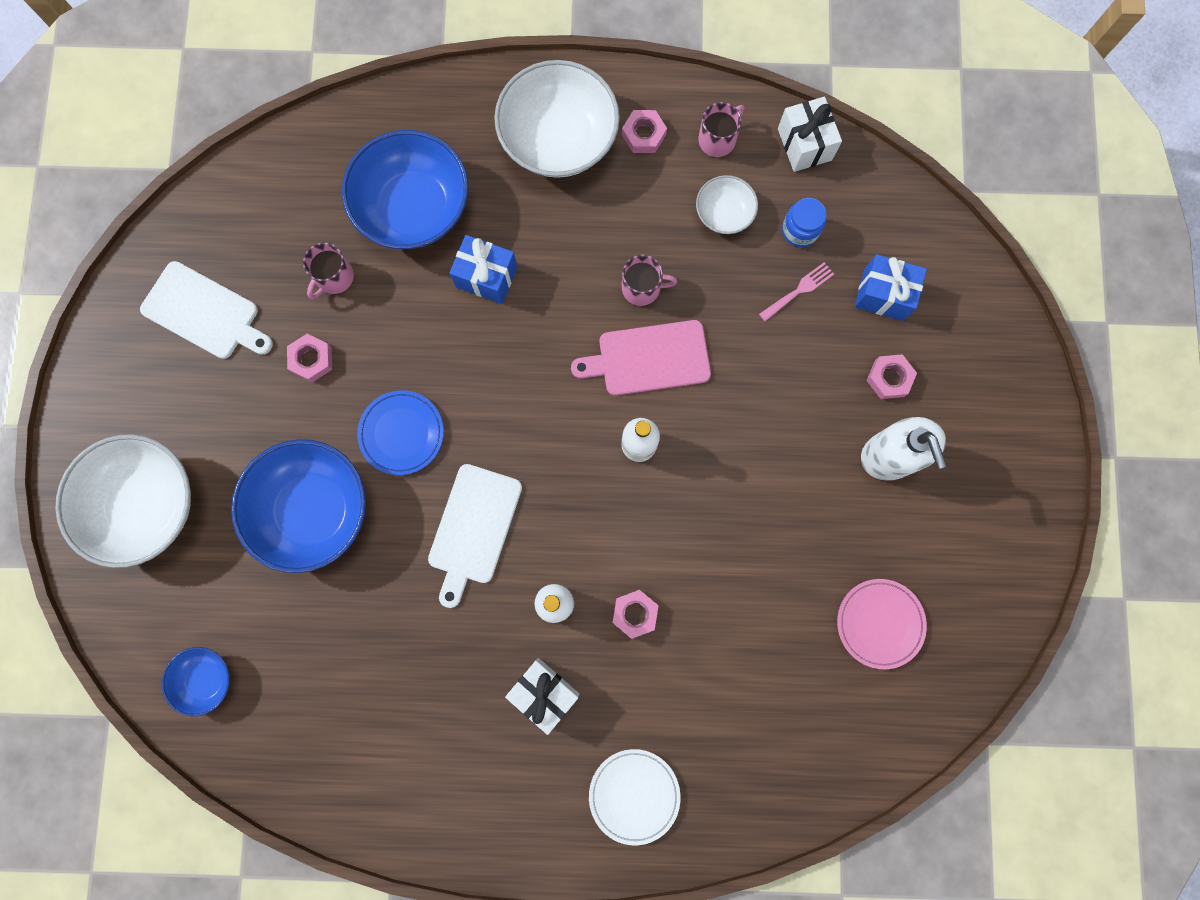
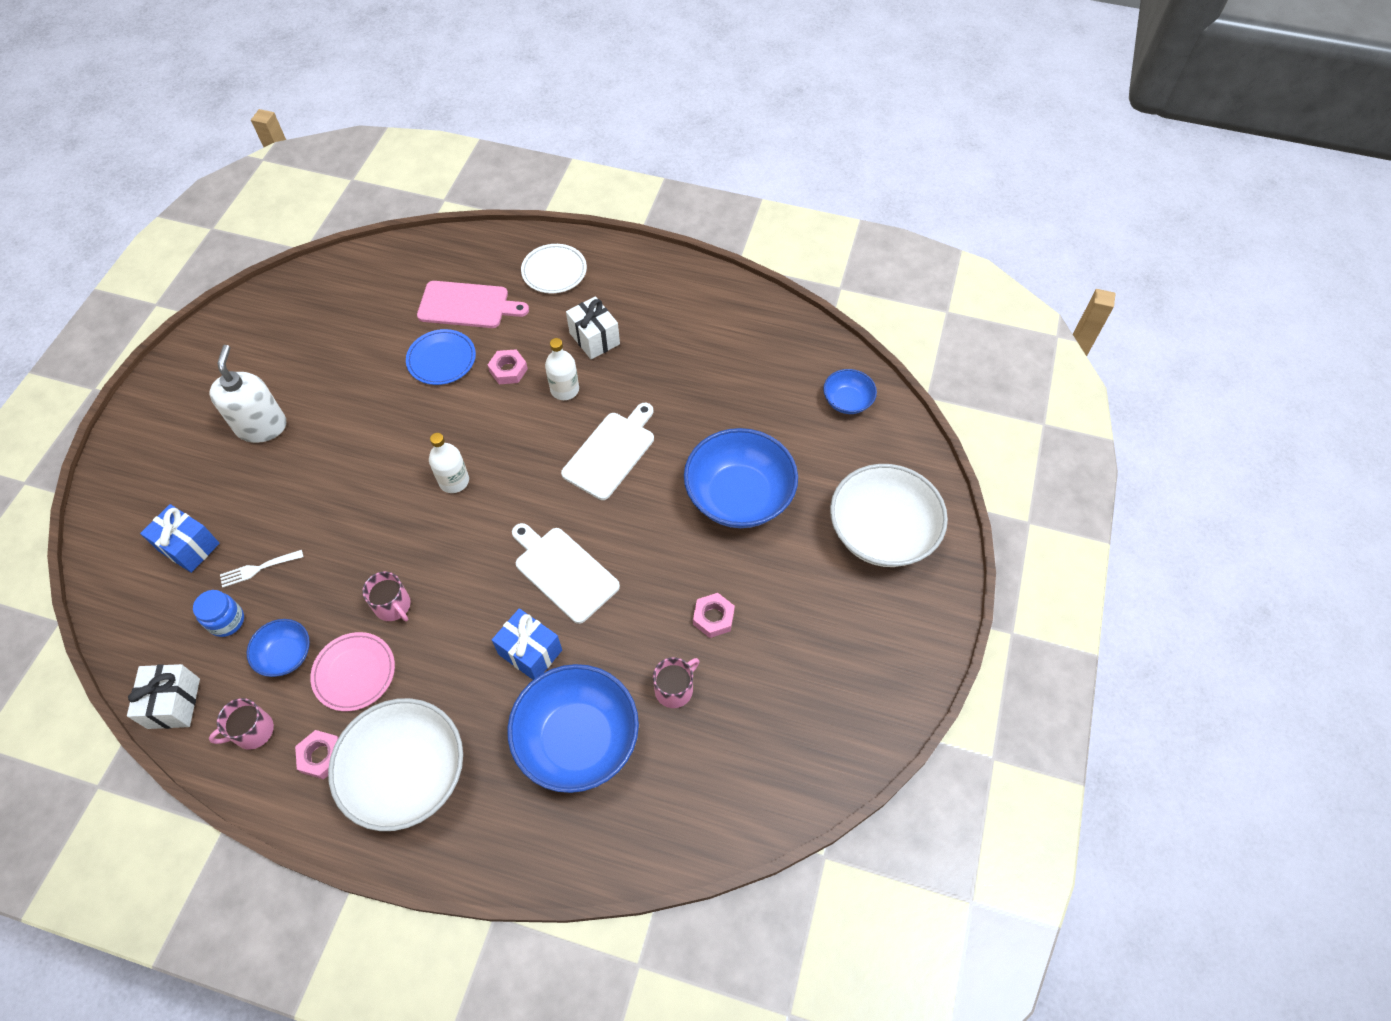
camera: 165 degrees left, 20 degrees down
white cutting board [140,261,273,359] -> white cutting board moved to [512,523,620,624]
blue plate [357,390,444,475] -> blue plate moved to [406,329,476,385]
pink cutting board [571,320,711,396] -> pink cutting board moved to [417,281,529,328]
pink mug [622,255,677,306] -> pink mug turned 150 degrees counterclockwise [362,572,411,621]
white bowl [696,175,758,234] -> blue bowl [247,619,310,677]
pink fork [759,262,834,321] -> white fork [220,550,303,587]
pink plate [837,579,927,669] -> pink plate moved to [310,632,395,711]
pink nut [866,354,917,399] -> none

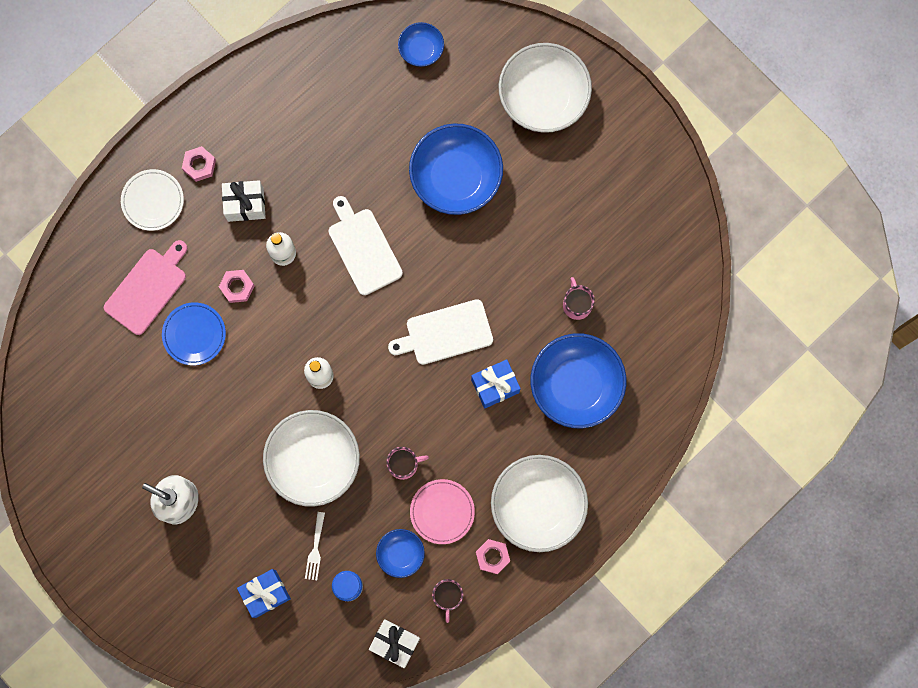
camera: 60 degrees left, 20 degrees up
pink nut [693,593,735,638] -> pink nut moved to [182,146,216,182]
none -> white bowl [263,410,360,507]

